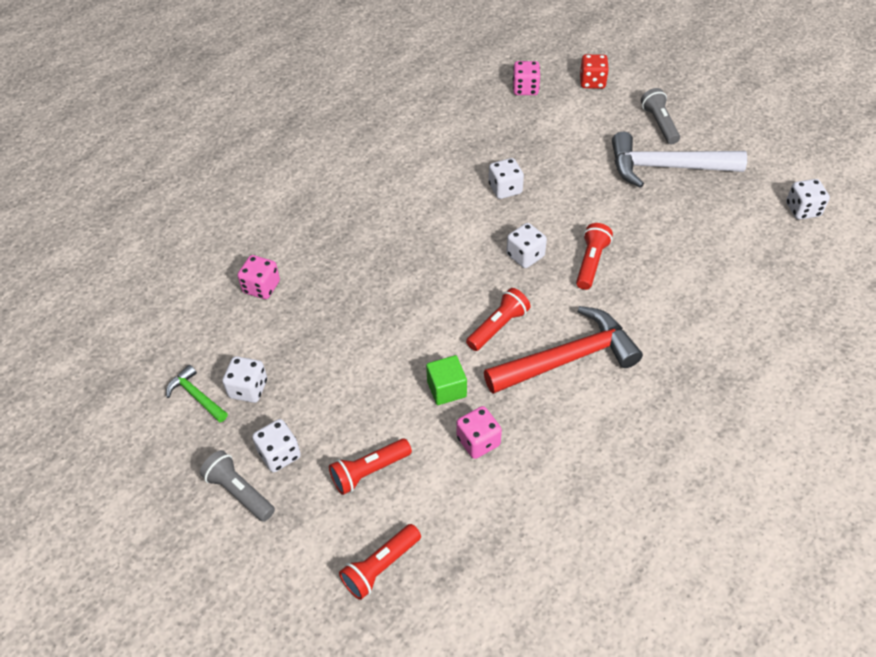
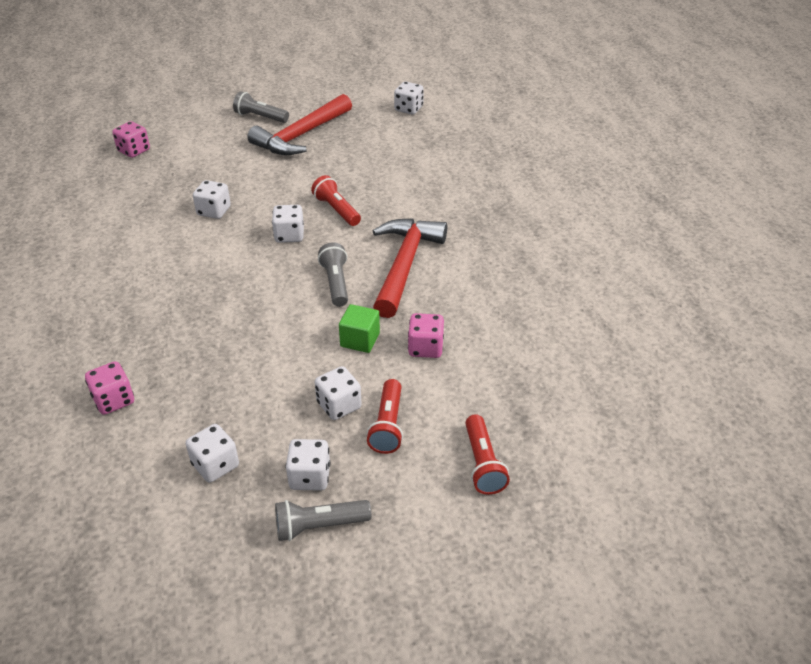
camera: 55 degrees left, 10 degrees down
green hammer [166,365,228,422] -> none
red flashlight [466,288,531,351] -> grey flashlight [318,242,348,307]
red dice [580,54,609,89] -> none
white hammer [612,132,747,188] -> red hammer [247,94,352,155]
none -> white dice [315,366,362,420]

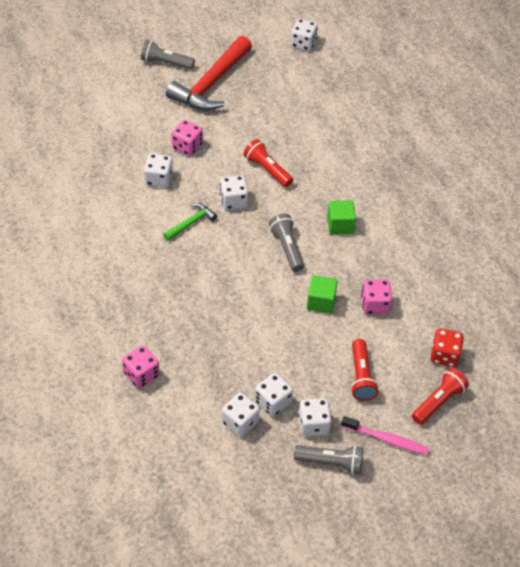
camera: 10 degrees left, 10 degrees up
pink dice [112,121,150,158] -> pink dice moved to [171,120,203,156]
grey flashlight [275,500,371,541] -> grey flashlight turned 150 degrees counterclockwise [294,445,363,475]
white dice [315,366,362,420] -> white dice moved to [255,373,293,417]
red hammer [373,218,447,318] -> green cube [327,200,356,234]
red flashlight [465,414,510,495] -> red flashlight turned 120 degrees counterclockwise [412,368,469,425]
none -> green hammer [163,203,217,241]
none -> pink toothbrush [341,416,429,455]
none -> red dice [430,329,464,367]

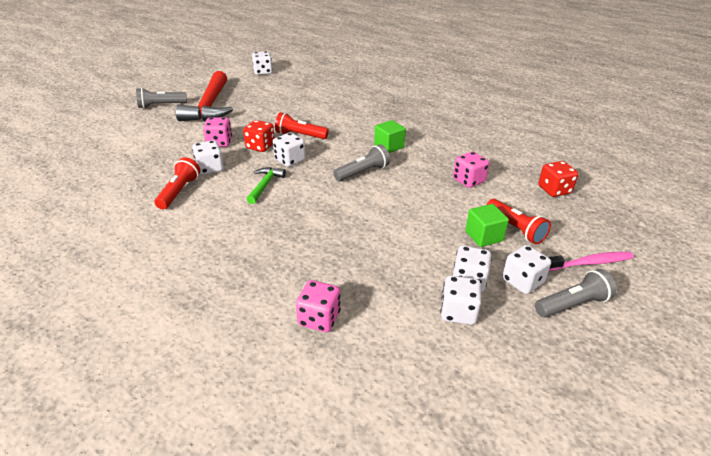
camera: 30 degrees left, 15 degrees down
grey flashlight [269,214,304,272] -> grey flashlight turned 105 degrees clockwise [333,144,390,182]
green cube [307,275,338,314] -> green cube moved to [465,204,509,247]
red flashlight [412,368,469,425] -> red flashlight moved to [155,157,200,210]
none -> red dice [243,120,275,152]

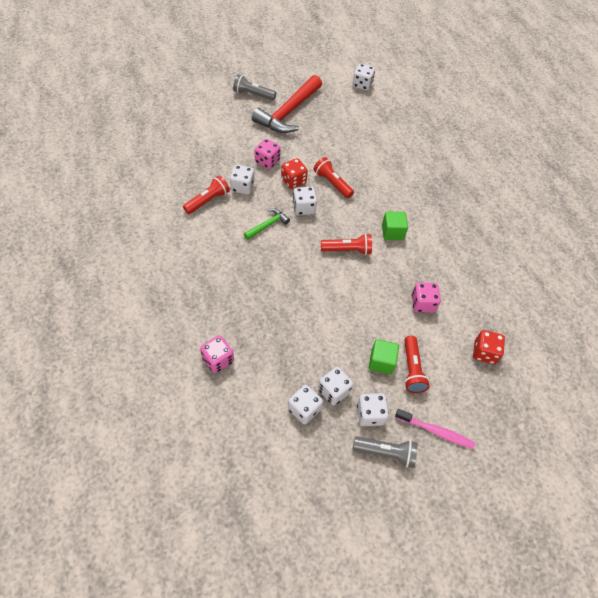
camera: 30 degrees right, 20 degrees up
grey flashlight [333,144,390,182] -> red flashlight [321,233,372,255]

